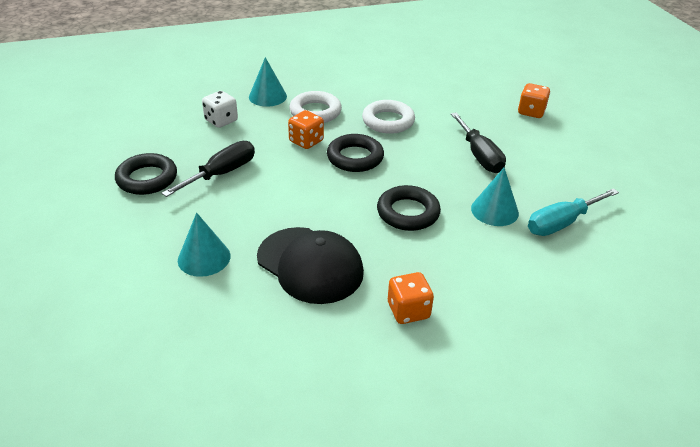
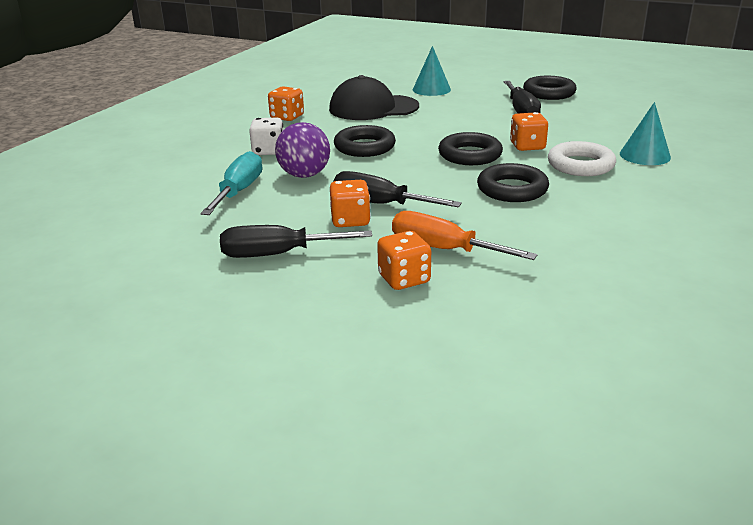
camera: 135 degrees right, 10 degrees down
white dice [202,91,238,128] -> white dice moved to [249,118,283,155]
white ring [362,100,415,134] -> black ring [477,163,549,202]
turquoise cone [471,167,519,226] -> purple ball [275,122,330,178]
none -> black screwdriver [220,225,372,258]
none -> orange dice [330,180,371,227]
none -> orange screwdriver [392,211,538,260]

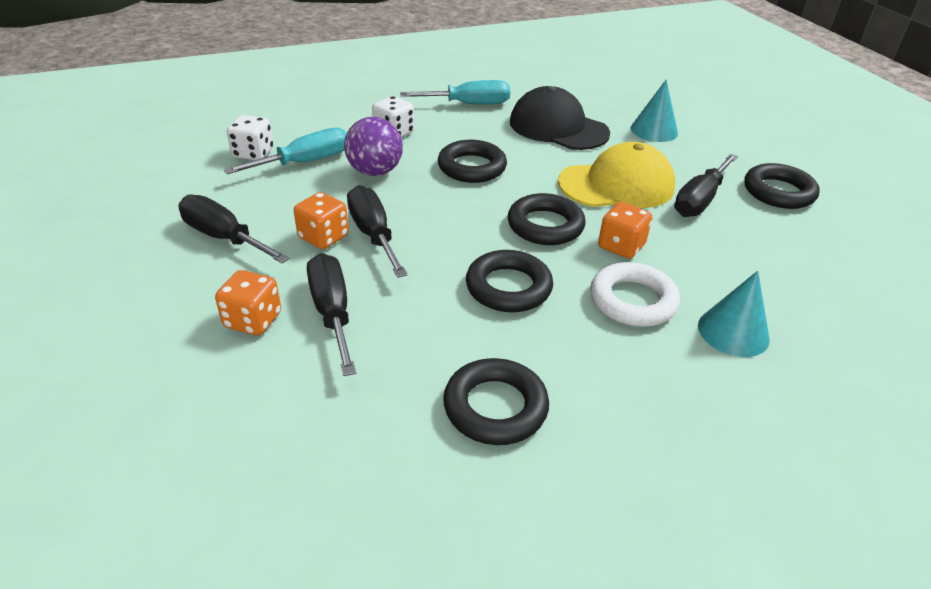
camera: 40 degrees right, 10 degrees up
orange dice [268,86,304,121] -> turquoise screwdriver [400,80,510,104]
orange screwdriver [392,211,538,260] -> black screwdriver [307,253,356,376]
none -> white dice [227,115,273,160]
none -> black ring [443,358,549,445]
none -> yellow cap [558,142,675,208]

